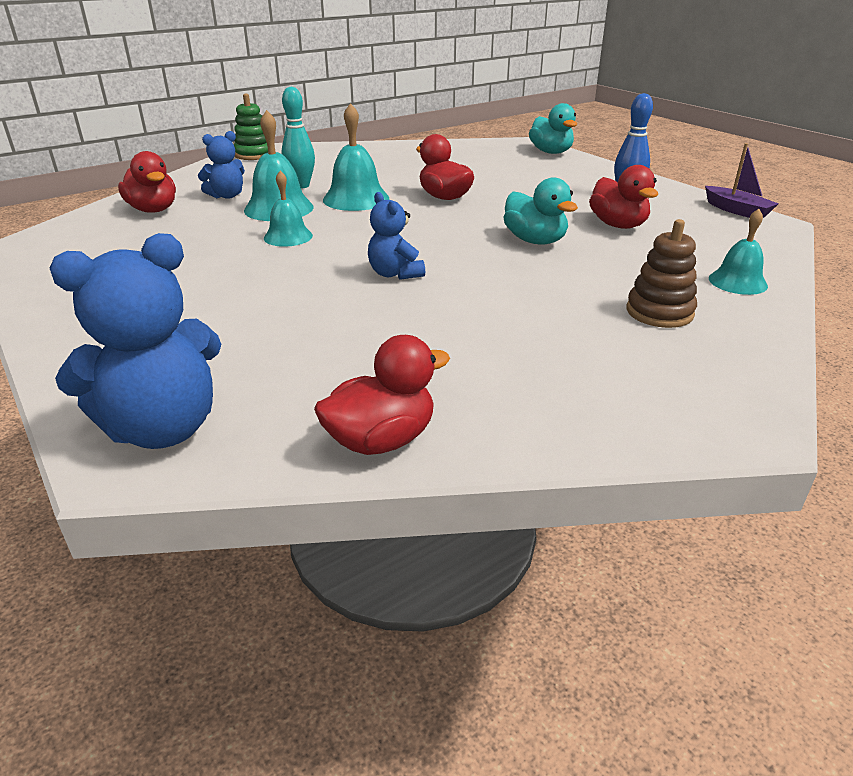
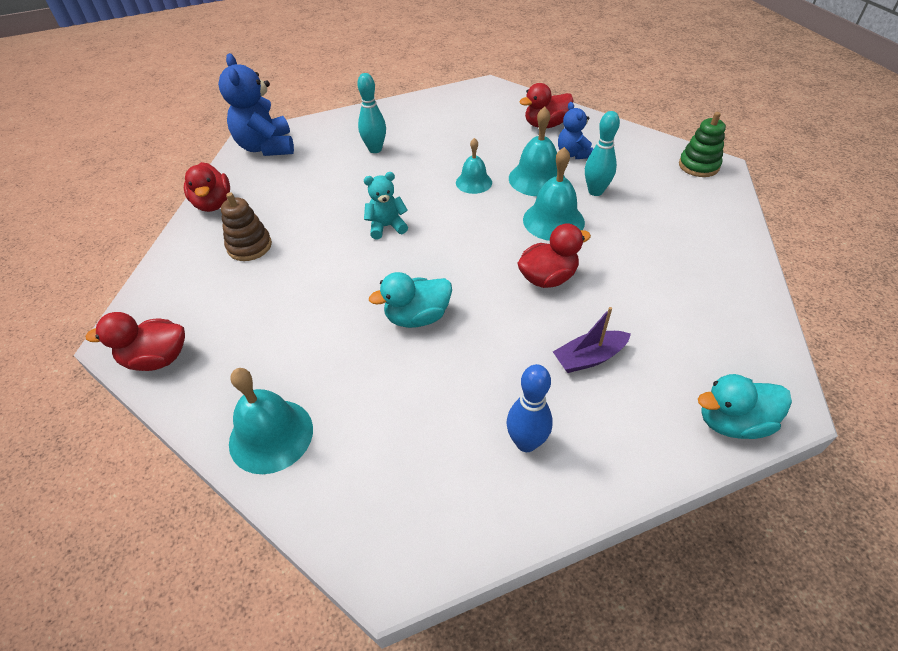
camera: 105 degrees right, 15 degrees up
blue teddy bear [368,192,425,280] -> turquoise teddy bear [364,172,408,239]
red duck [589,165,658,229] -> red duck moved to [85,312,185,371]
brown stacking toy [627,219,697,328] -> brown stacking toy moved to [221,192,272,261]
purple boat [705,143,779,218] -> purple boat moved to [553,307,631,373]
turquoise bell [709,209,768,295] -> turquoise bell [229,368,313,474], size x1.55
none -> turquoise bowling pin [357,73,386,153]

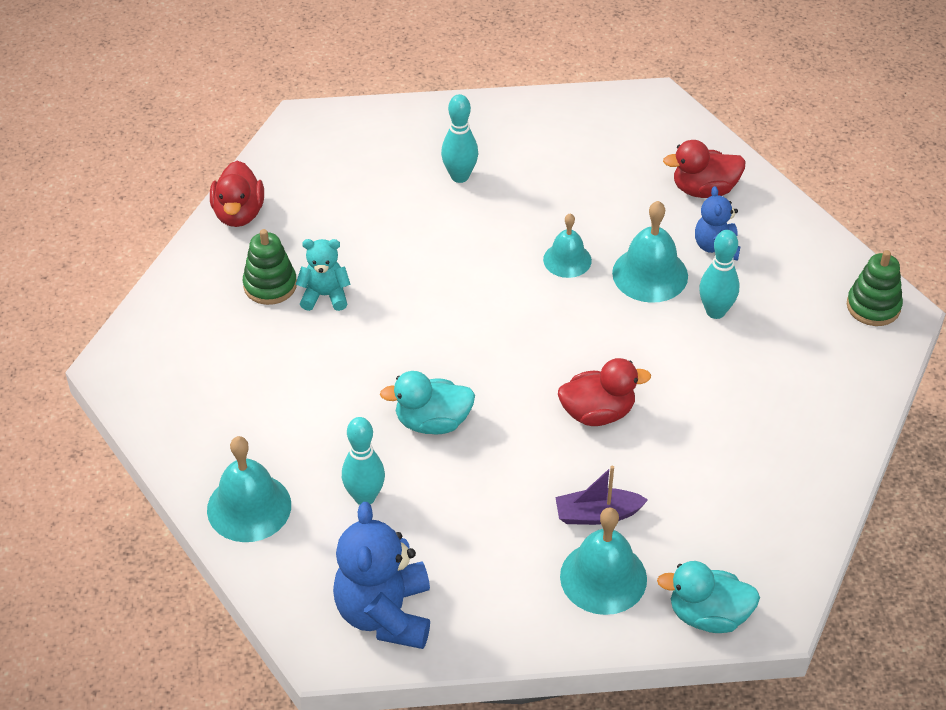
camera: 15 degrees right, 0 degrees up
red duck [85,312,185,371] -> none
blue teddy bear [218,53,294,156] -> blue teddy bear moved to [333,502,430,649]
brown stacking toy [221,192,272,261] -> green stacking toy [243,229,297,305]
turquoise teddy bear [364,172,408,239] -> turquoise teddy bear moved to [296,239,351,311]
blue bowling pin [506,364,553,452] -> none
turquoise bell [523,147,585,241] -> turquoise bell moved to [560,507,647,615]
none -> turquoise bowling pin [342,417,385,505]

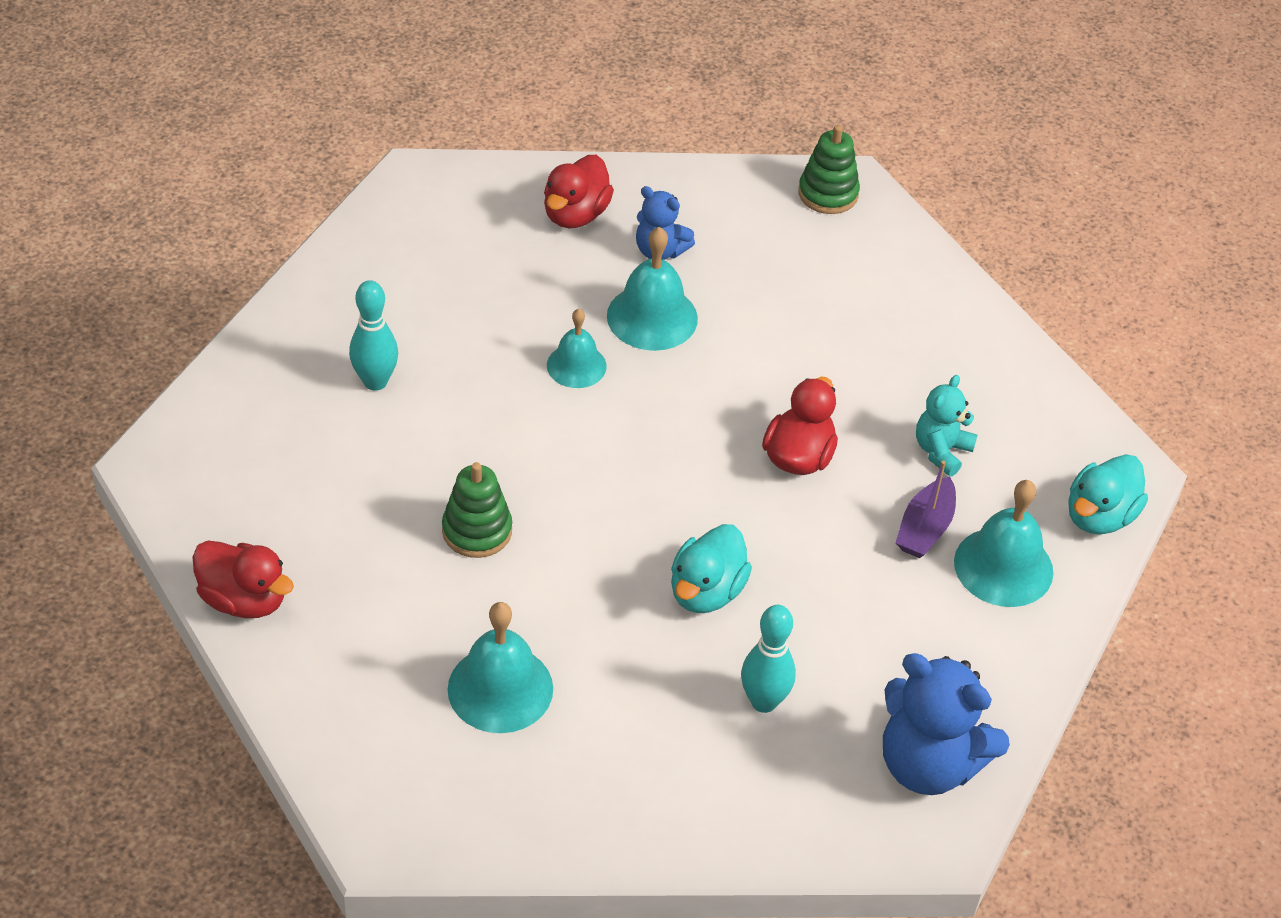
camera: 60 degrees left, 0 degrees up
turquoise bell [207,436,291,542] -> turquoise bell moved to [447,602,553,733]
green stacking toy [243,229,297,305] -> green stacking toy moved to [442,462,512,558]
turquoise teddy bear [296,239,351,311] -> turquoise teddy bear moved to [916,375,977,476]
turquoise bowling pin [699,230,739,319] -> none

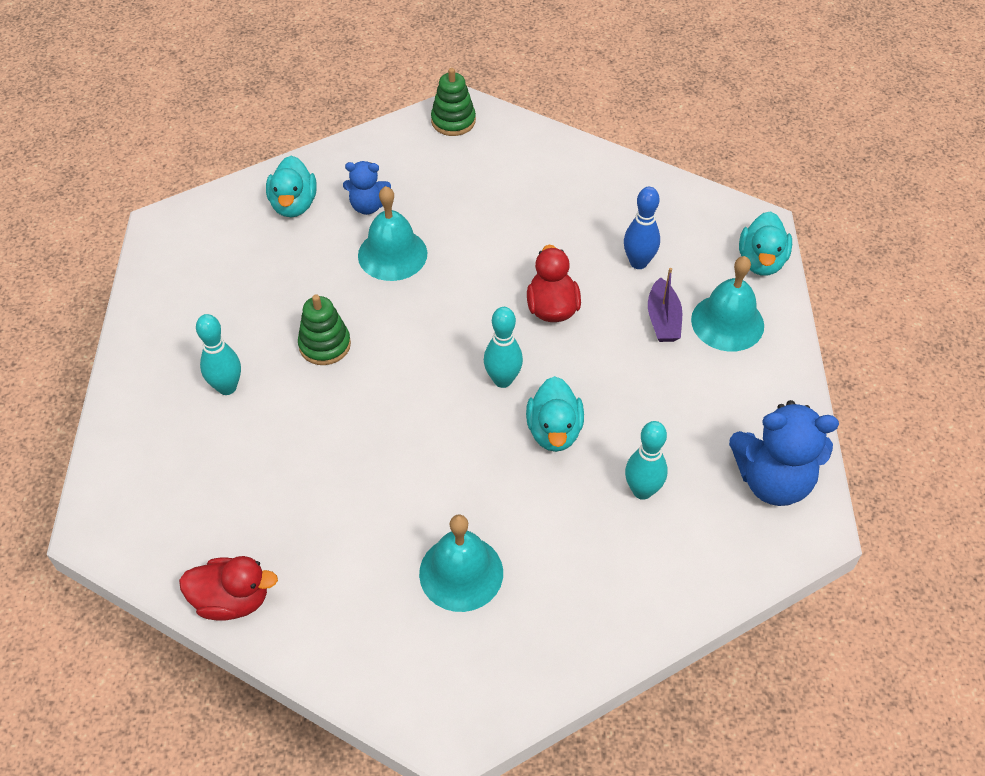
camera: 25 degrees left, 5 degrees up
green stacking toy [442,462,512,558] -> green stacking toy moved to [298,295,351,365]
red duck [544,155,614,228] -> turquoise duck [266,156,317,217]
turquoise bell [547,309,607,388] -> none
turquoise teddy bear [916,375,977,476] -> blue bowling pin [624,187,660,269]
none -> turquoise bowling pin [484,307,523,388]

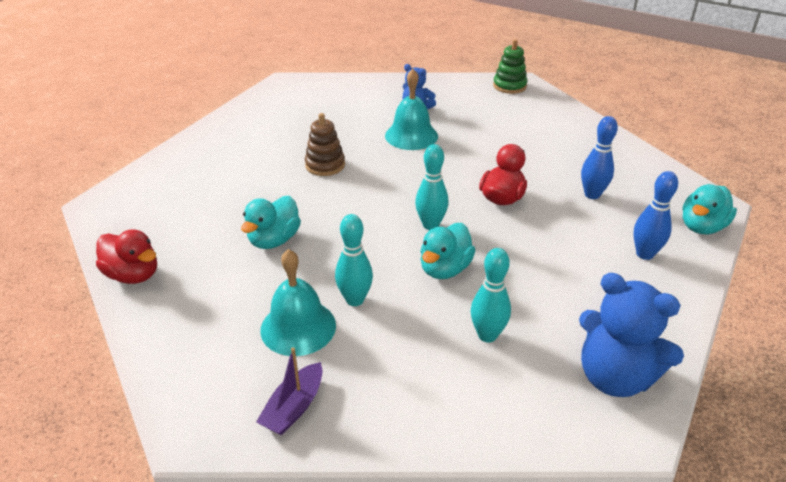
camera: 30 degrees right, 15 degrees down
turquoise bowling pin [196,314,241,395] -> turquoise bowling pin moved to [335,214,373,306]
turquoise duck [266,156,317,217] -> turquoise duck moved to [241,196,301,249]
green stacking toy [298,295,351,365] -> brown stacking toy [305,113,345,176]
purple boat [648,268,682,342] -> purple boat moved to [256,347,322,435]
turquoise bell [691,256,764,352] -> blue bowling pin [634,171,678,260]

